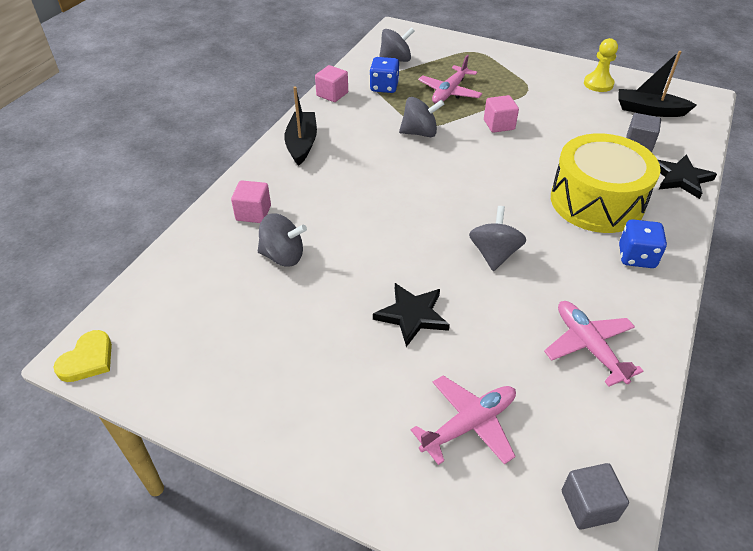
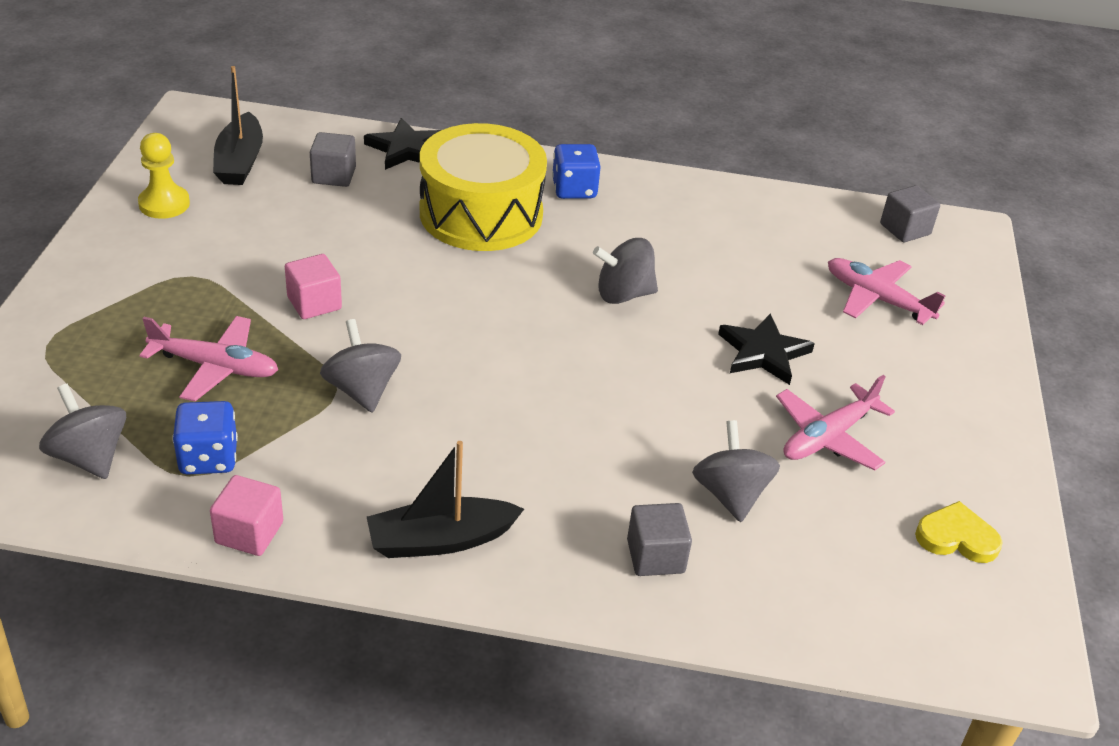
camera: 110 degrees left, 5 degrees down
yellow heart [53,330,112,382] -> yellow heart moved to [915,501,1003,563]
pink cube [231,180,271,223] -> grey cube [627,503,692,576]
pink plane [544,301,643,387] -> pink plane moved to [776,375,895,471]

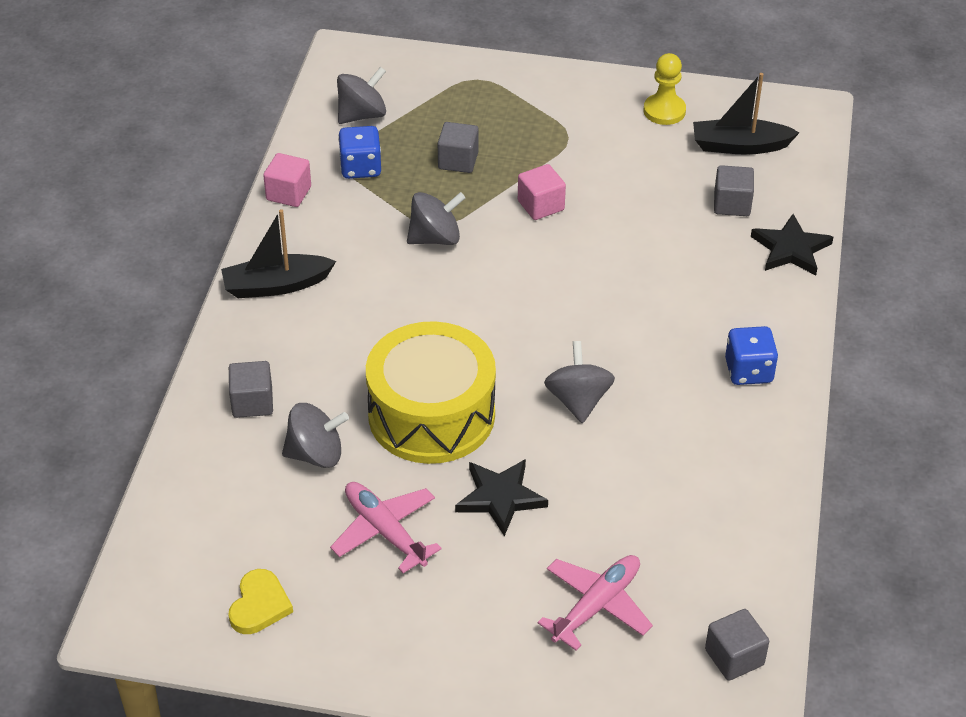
camera: 95 degrees right, 5 degrees up
pink plane [139,316,278,401] -> grey cube [438,122,479,173]
black boat [367,441,524,558] -> black boat turned 90 degrees counterclockwise [221,209,336,298]
yellow drum [420,123,547,251] -> yellow drum moved to [366,321,496,464]

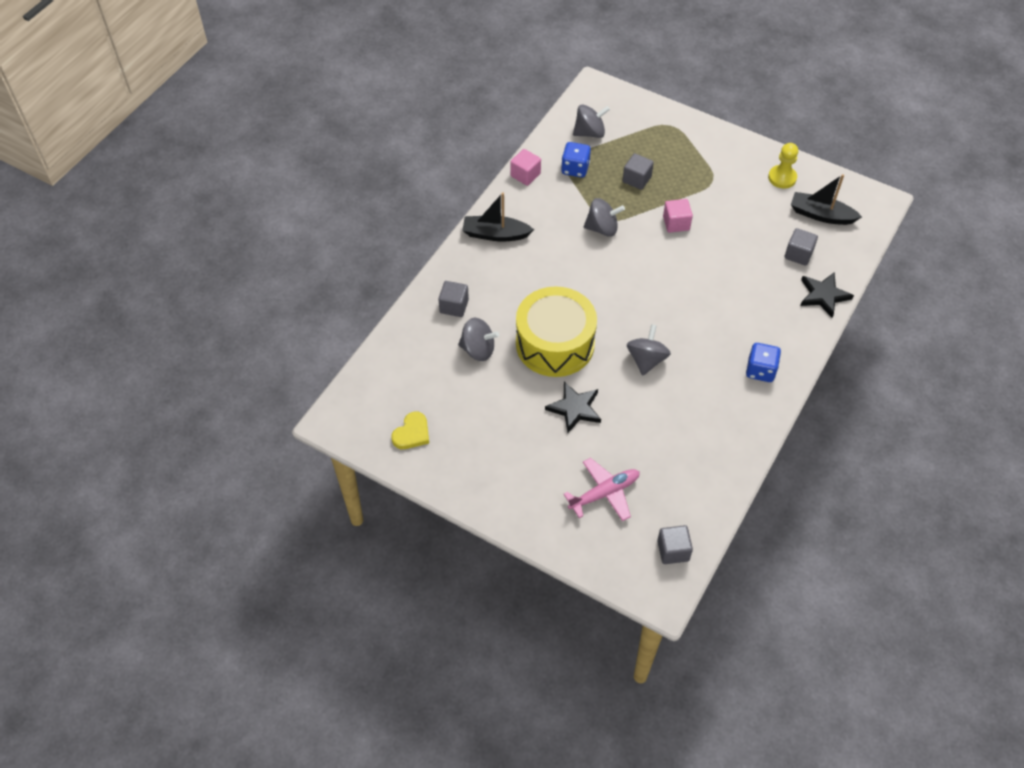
camera: 20 degrees right, 10 degrees up
pink plane [330,482,442,573] -> none

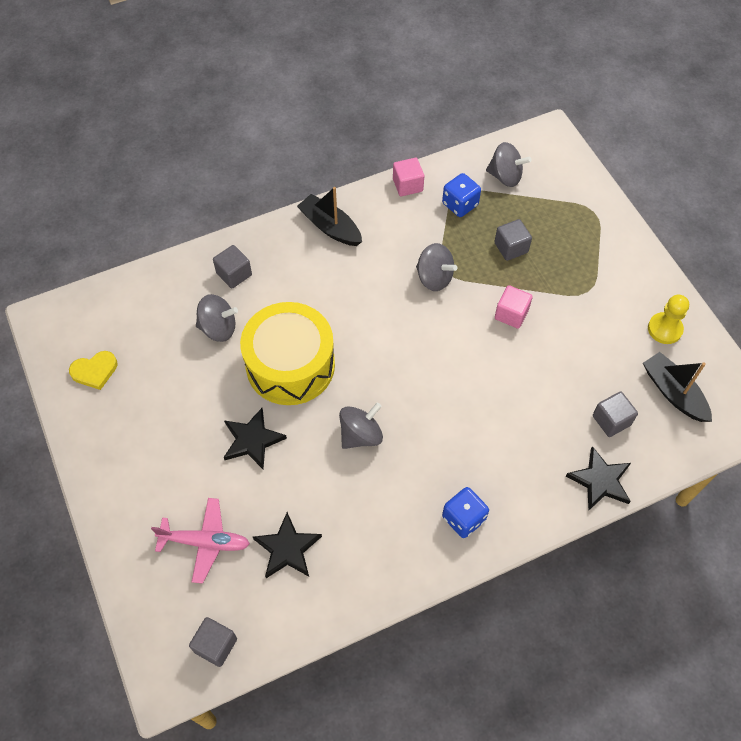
camera: 35 degrees right, 5 degrees up
grey spinning top [458,318,499,361] -> grey spinning top turned 45 degrees counterclockwise [196,294,238,342]
none -> black star [253,512,322,578]

